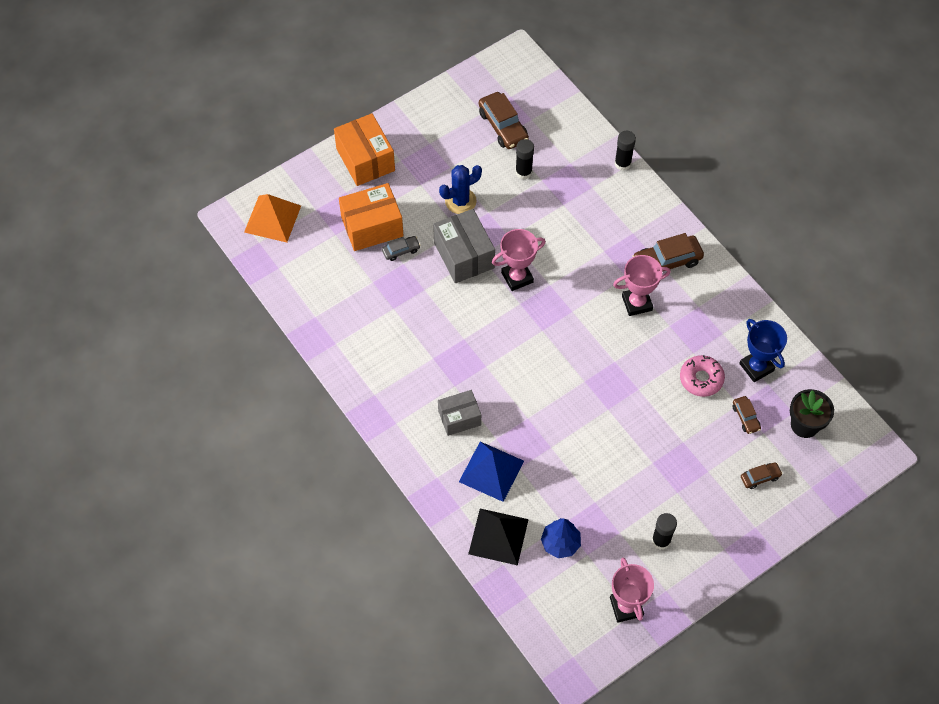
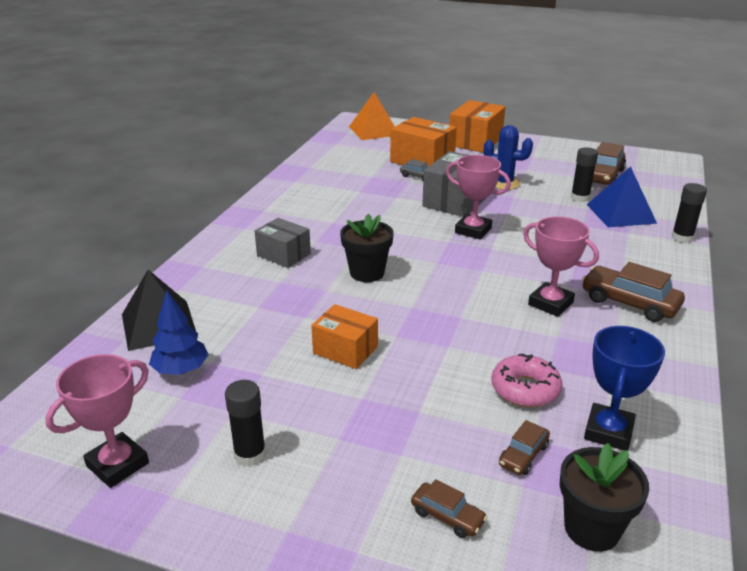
camera: 55 degrees right, 30 degrees down
blue pyramid [459,442,524,502] -> blue pyramid moved to [587,167,657,227]
none -> orange box [311,304,378,369]
none -> black flower pot [340,214,394,282]

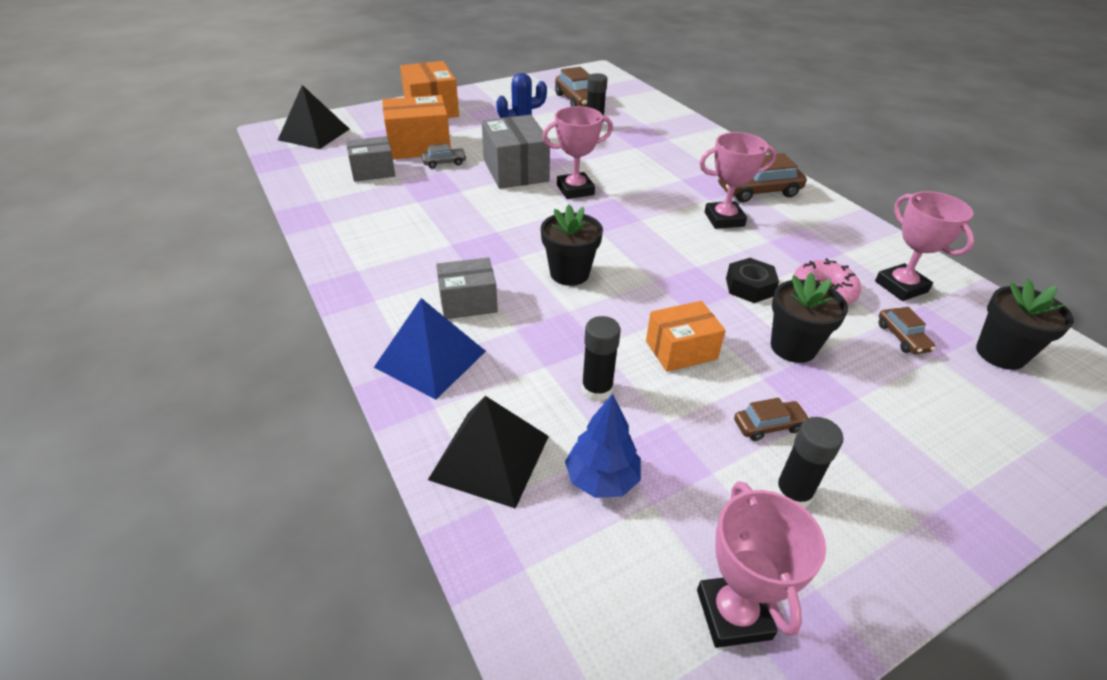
camera: 50 degrees left, 10 degrees up
orange pyramid [349,92,395,140] -> black pyramid [278,85,350,149]
brown car [411,479,487,538] -> brown car moved to [734,398,810,441]
blue trophy [584,326,665,451] -> pink trophy [875,191,974,301]
blue pyramid [587,167,657,227] -> blue pyramid moved to [374,298,486,400]
black glue stick [672,183,707,243] -> black glue stick moved to [581,316,621,402]
none -> grey box [346,136,395,182]
none -> black nut [726,258,779,303]
none -> black flower pot [771,273,848,363]

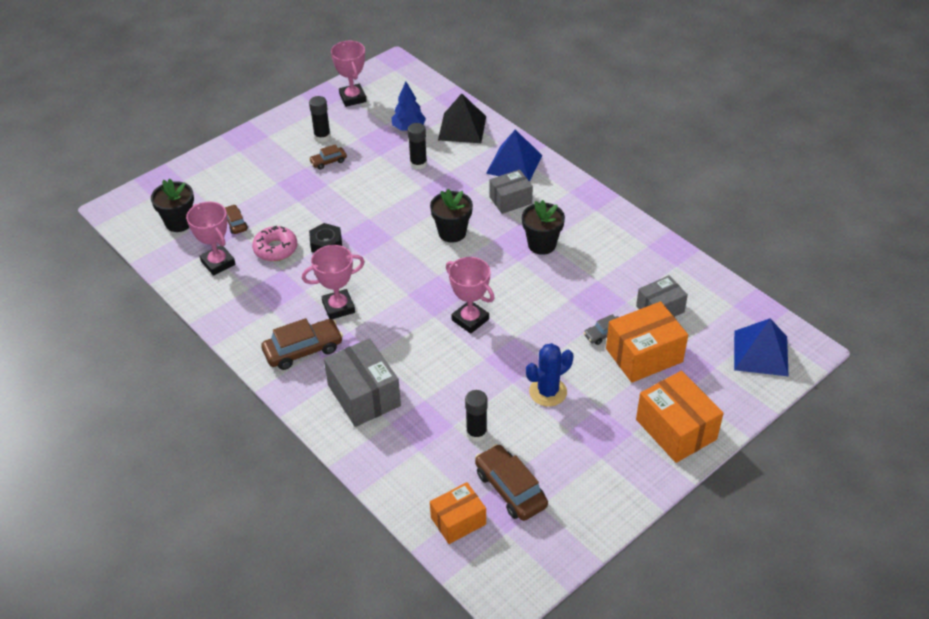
camera: 170 degrees right, 5 degrees up
black pyramid [278,85,350,149] -> blue pyramid [734,318,789,376]
grey box [482,115,550,189] -> grey box moved to [324,338,401,427]
pink trophy [542,106,613,199] -> pink trophy turned 75 degrees clockwise [446,257,494,334]
orange box [646,301,726,372] -> orange box moved to [430,482,486,544]
black flower pot [771,273,848,363] -> black flower pot moved to [522,200,565,255]

